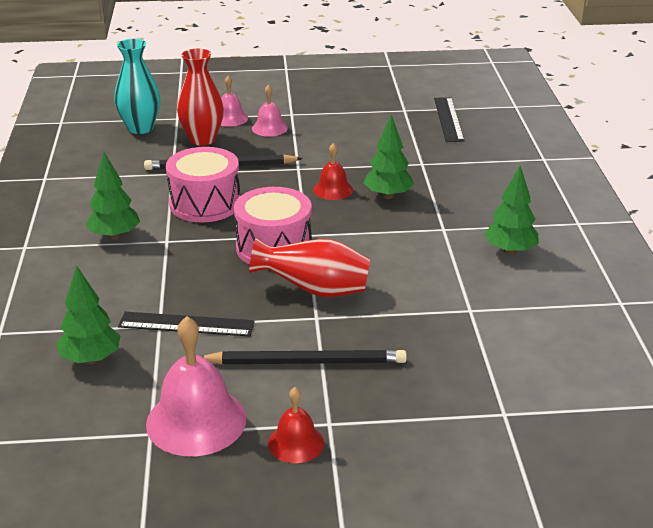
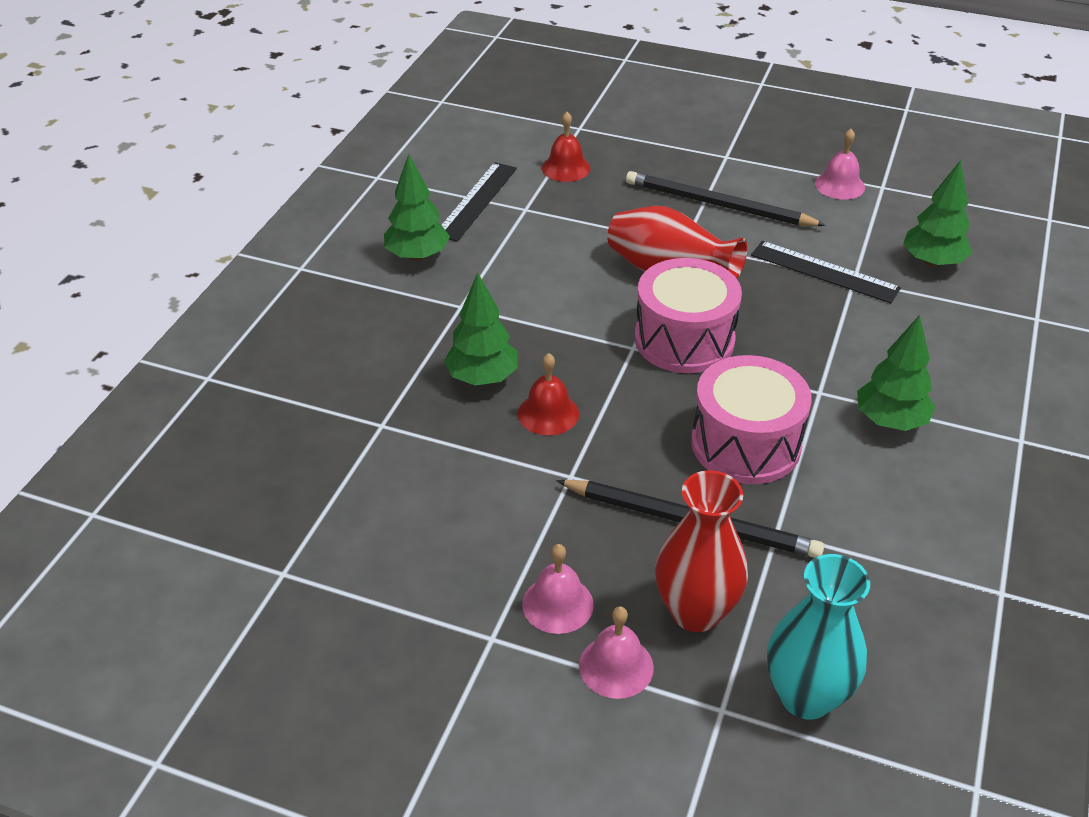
camera: 155 degrees left, 10 degrees up
pink bell [146,316,247,456] -> pink bell [815,129,865,200], size x0.55
red bell [268,387,324,463] -> red bell moved to [542,112,591,182]
black ruler [434,97,465,142] -> black ruler moved to [442,162,517,242]

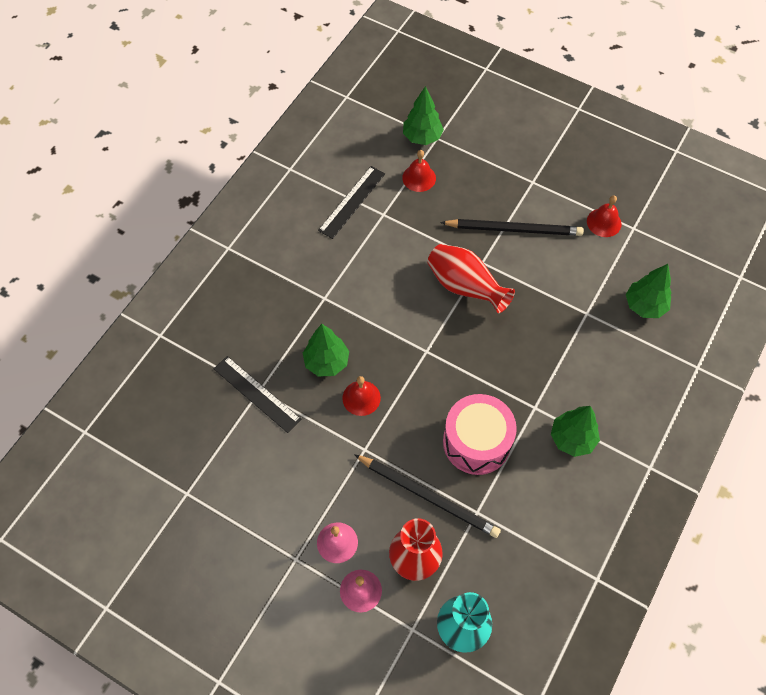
camera: 10 degrees right, 20 degrees up
green tree [384,154,450,261] -> green tree moved to [403,86,444,145]
black pencil [626,171,826,226] -> black pencil turned 150 degrees clockwise [440,219,584,236]
pink drum [635,258,742,373] -> none
black ruler [751,241,901,303] -> black ruler moved to [214,356,301,433]
pink bell [815,129,865,200] -> red bell [587,195,622,237]

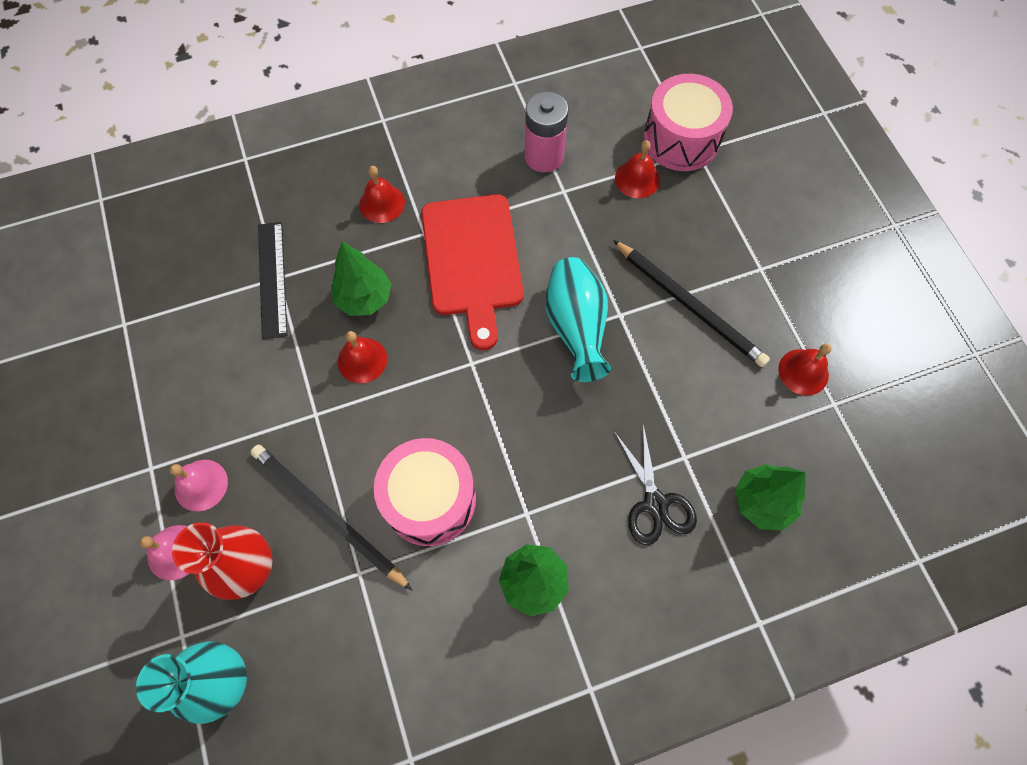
camera: 40 degrees right, 5 degrees up
black ruler [318,166,385,239] -> pink battery [525,91,568,172]
black pencil [354,454,501,538] -> black pencil turned 150 degrees clockwise [251,445,412,590]
green tree [403,86,444,145] -> pink drum [643,74,733,171]
red vase [427,244,515,313] -> turquoise vase [545,257,611,382]
none -> red bell [359,166,405,223]
none -> red cutting board [421,194,524,350]
none -> black scissors [614,424,697,545]

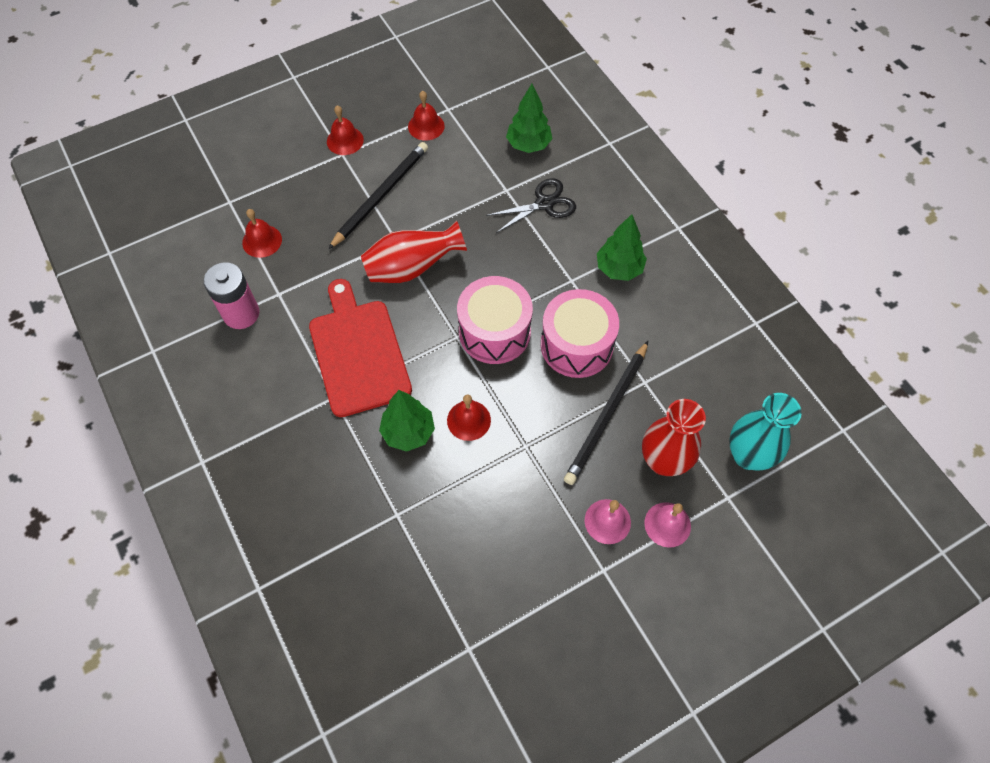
camera: 100 degrees left, 5 degrees down
black ruler [258,222,287,339] -> none
red bell [359,166,405,223] -> red bell moved to [327,106,364,155]
red cutting board [421,194,524,350] -> red cutting board turned 90 degrees counterclockwise [309,279,412,417]
turquoise vase [545,257,611,382] -> red vase [361,221,467,283]
pink drum [643,74,733,171] -> pink drum moved to [457,276,533,364]

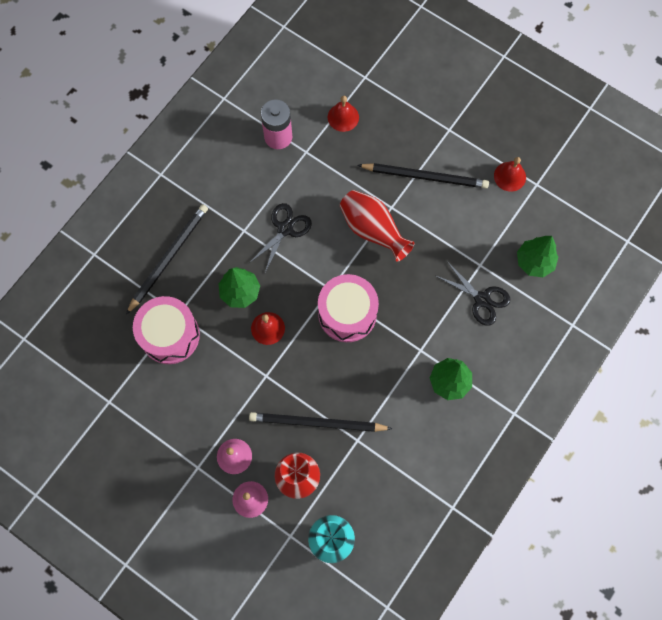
camera: 65 degrees right, 10 degrees up
red cutting board [309,279,412,417] -> black scissors [248,203,312,272]
red bell [327,106,364,155] -> none
pink drum [541,289,619,378] -> pink drum moved to [133,296,200,364]
none -> black pencil [126,204,208,315]

